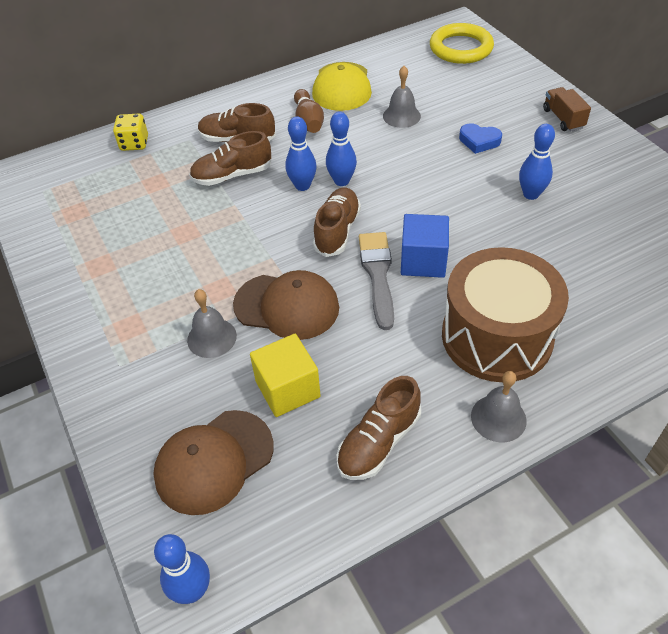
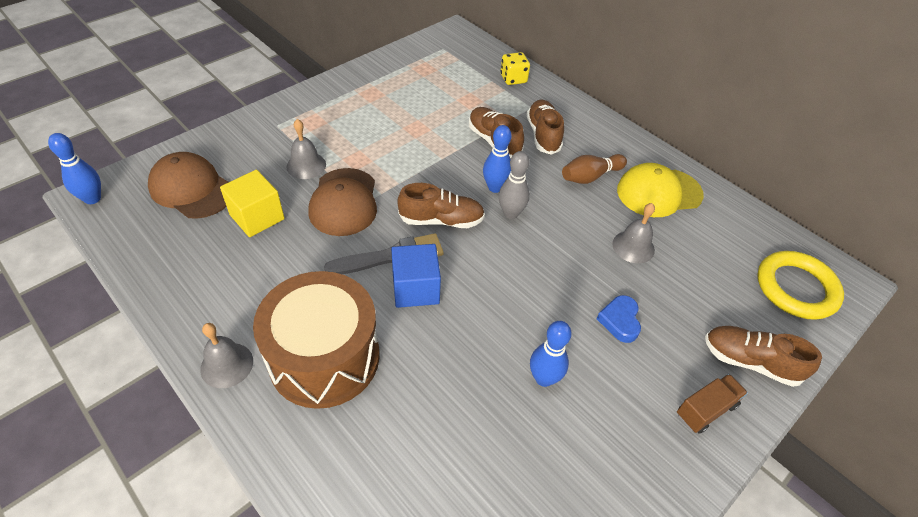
camera: 70 degrees right, 0 degrees up
blue bowling pin [326,112,357,186] -> grey bowling pin [499,151,530,219]
brown shoe [337,376,421,480] -> brown shoe moved to [705,326,822,387]

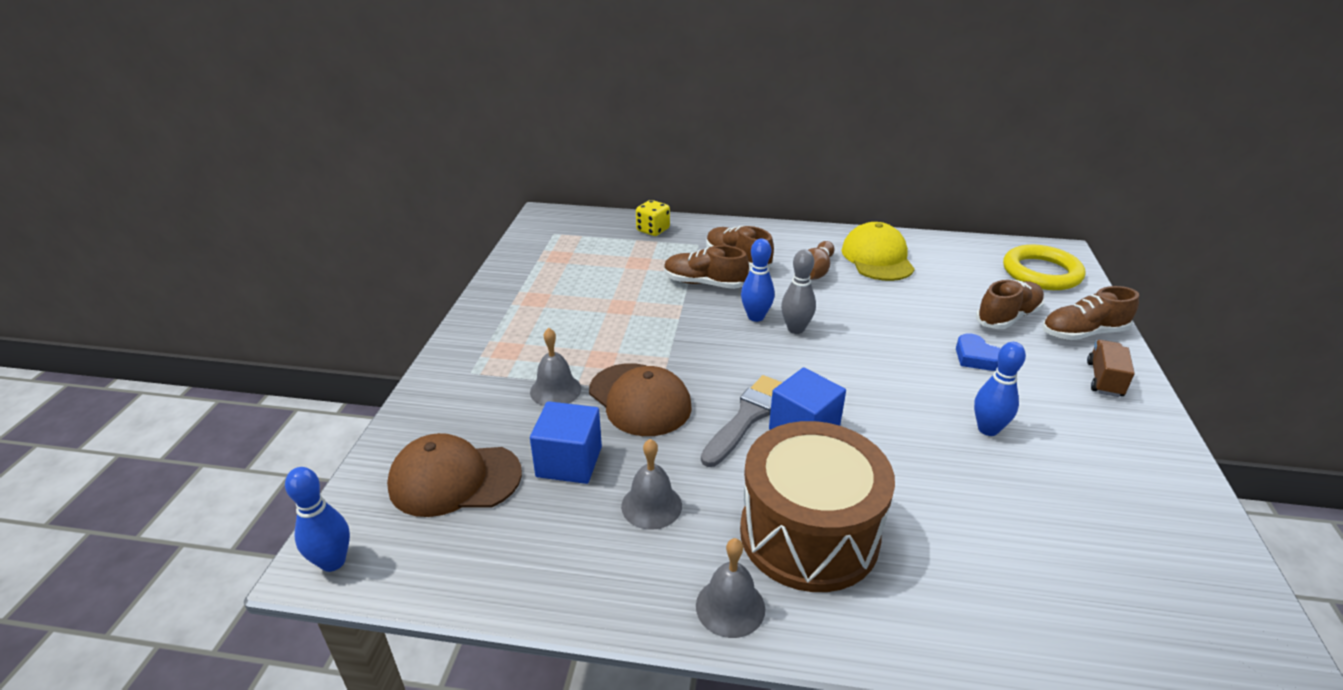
camera: 35 degrees left, 15 degrees down
yellow cube [220,170,285,237] -> blue cube [530,401,602,484]
brown shoe [397,183,485,228] -> brown shoe moved to [976,280,1045,329]
grey bell [612,203,655,263] -> grey bell moved to [621,439,682,530]
yellow cap [617,163,704,217] -> yellow cap turned 135 degrees clockwise [841,222,915,281]

